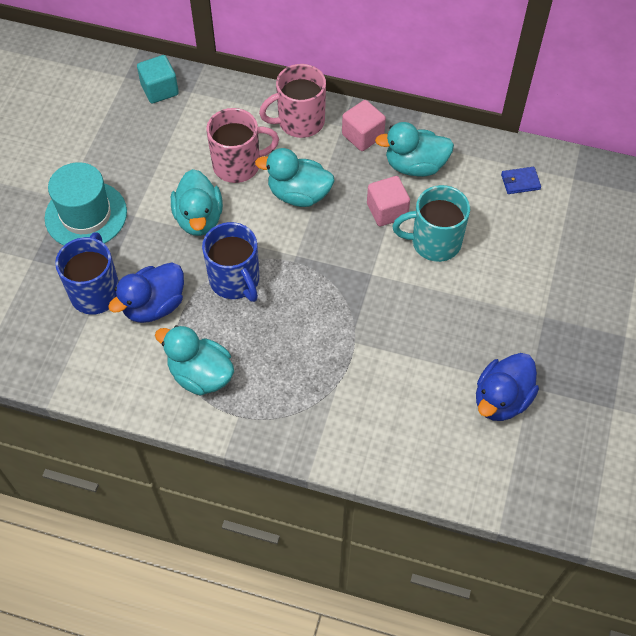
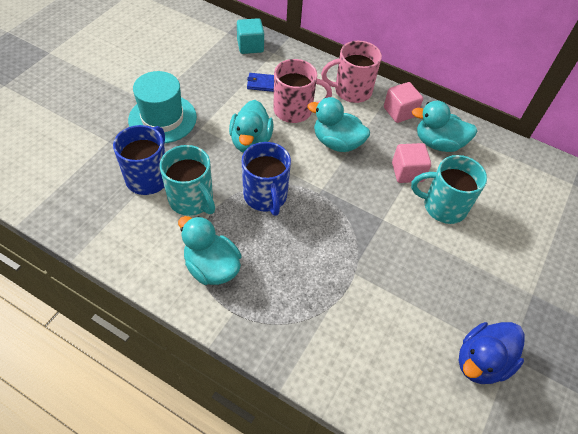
camera: 10 degrees right, 5 degrees down
blue duck [108,263,184,323] -> turquoise mug [160,145,215,216]
blue wallet [501,167,541,194] -> blue wallet moved to [247,73,274,92]

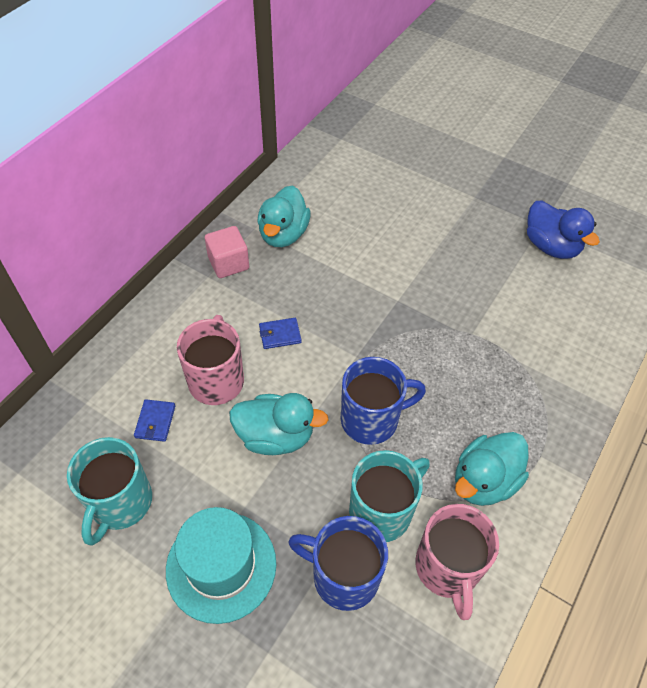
camera: 85 degrees left, 0 degrees up
turquoise cube [237,18,264,54] -> none
turquoise duck [307,97,370,152] -> blue wallet [259,318,302,349]
pink mug [321,41,382,103] -> pink mug moved to [415,504,499,620]
pink cube [392,143,431,183] -> none
turquoise mug [411,155,487,224] -> turquoise mug moved to [67,437,152,546]

